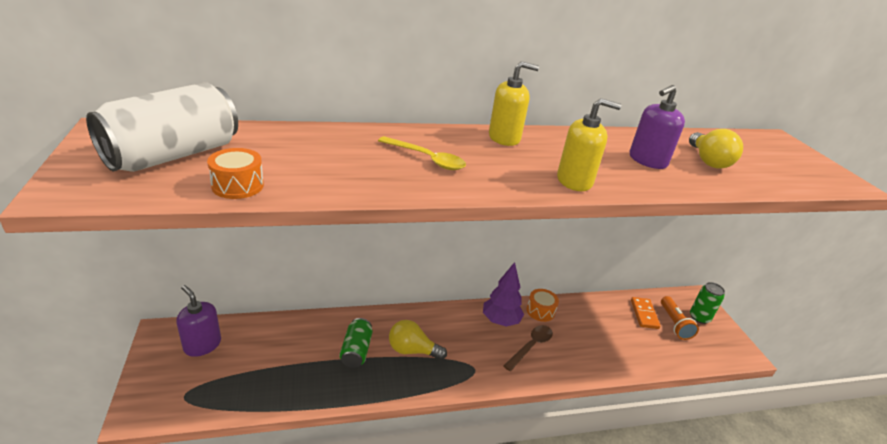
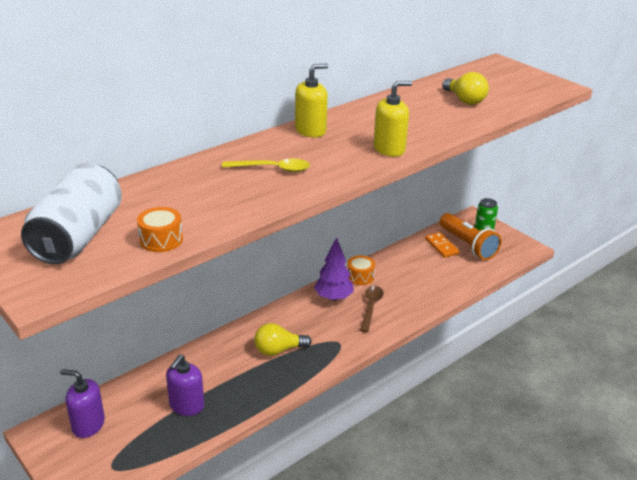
camera: 25 degrees left, 0 degrees up
green can [339,318,373,368] -> none
purple soap dispenser [630,85,685,169] -> purple soap dispenser moved to [166,355,204,416]
orange flashlight [661,296,699,340] -> orange flashlight [439,213,501,260], size x1.52

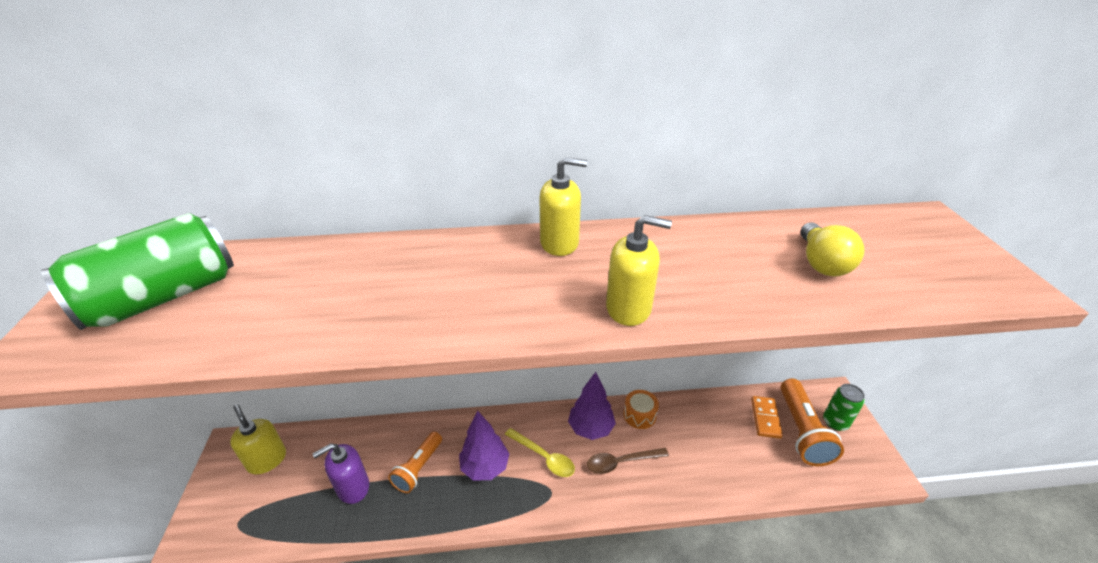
camera: 35 degrees right, 5 degrees up
white can [21,163,122,264] -> green can [41,213,234,330]
purple soap dispenser [60,369,105,438] -> yellow soap dispenser [230,404,286,474]
orange drum [137,207,183,252] -> none
yellow spoon [222,159,310,172] -> yellow spoon moved to [505,428,575,477]
yellow light bulb [254,323,312,356] -> purple tree [459,411,510,481]
brown spoon [360,286,384,333] -> brown spoon turned 150 degrees counterclockwise [587,448,669,474]
none -> orange flashlight [388,432,442,493]

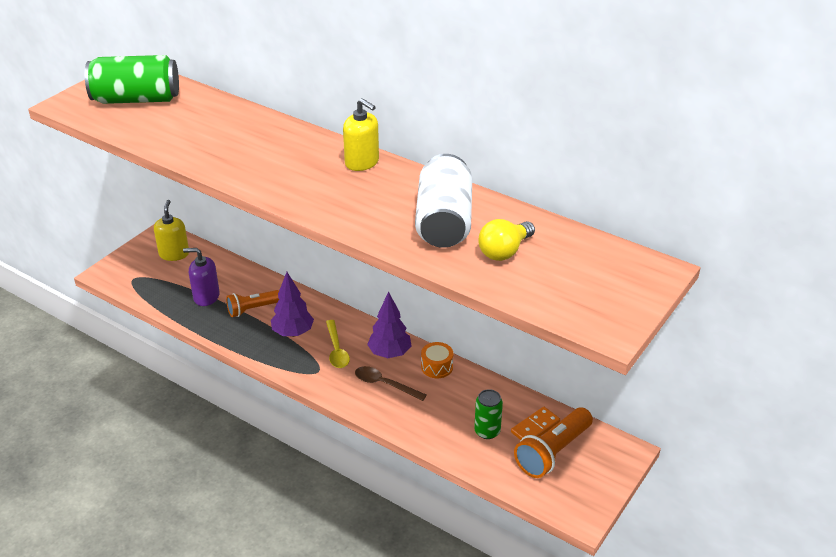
camera: 40 degrees right, 0 degrees up
yellow soap dispenser [606,215,672,326] -> none
green can [823,384,865,431] -> green can moved to [474,389,503,439]
none -> white can [415,154,472,248]

